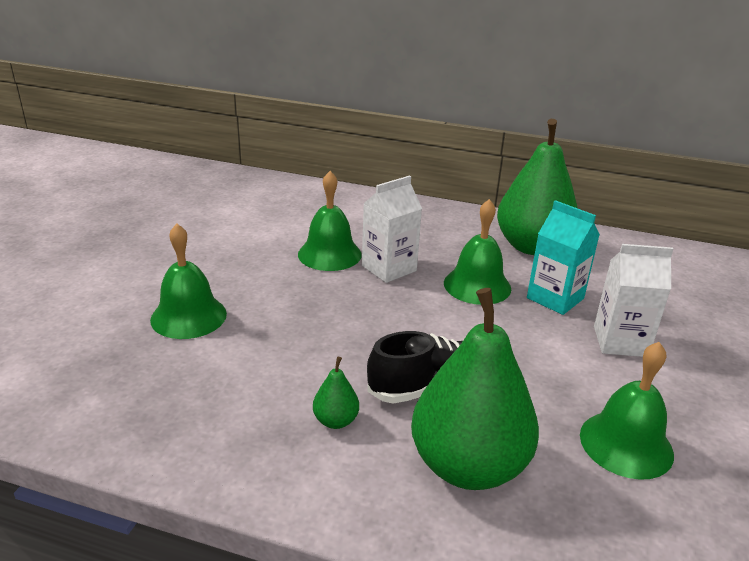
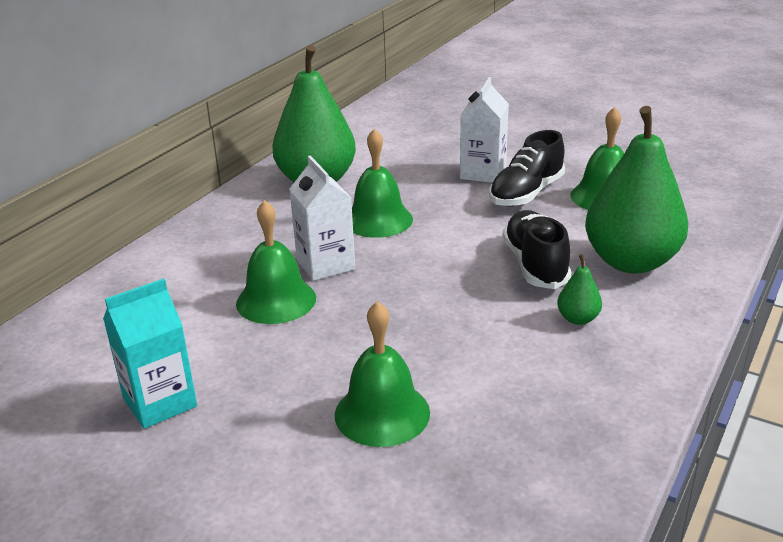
camera: 75 degrees left, 0 degrees up
turquoise carton [527,200,600,315] -> turquoise carton moved to [103,278,197,429]
none -> black shoe [489,130,565,207]

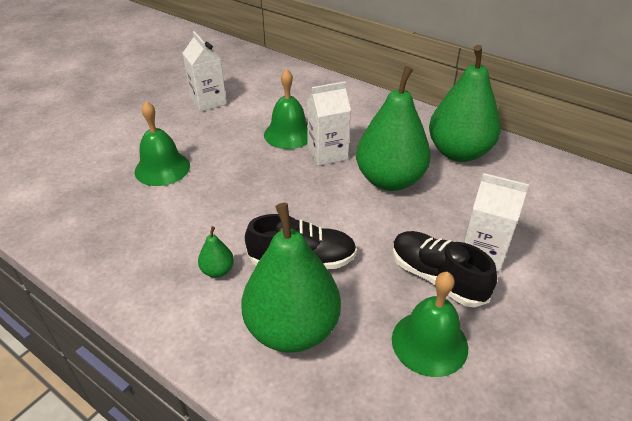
camera: 95 degrees right, 10 degrees up
turquoise carton [103,278,197,429] -> white carton [183,31,227,112]
green bell [352,128,413,238] -> green pear [356,66,431,191]

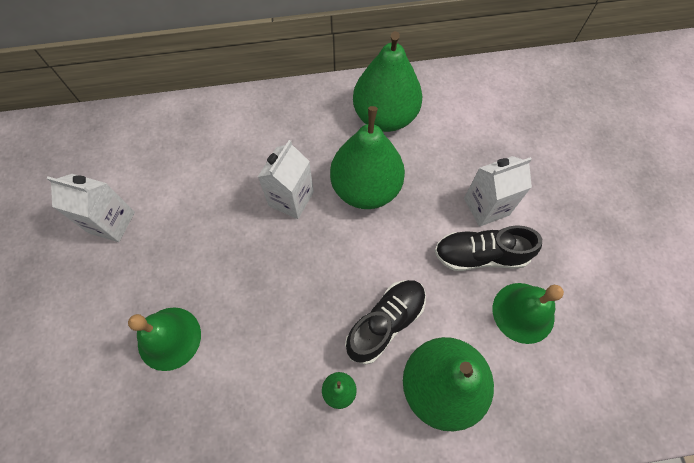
camera: 45 degrees left, 25 degrees up
green bell [264,69,308,149] -> none

